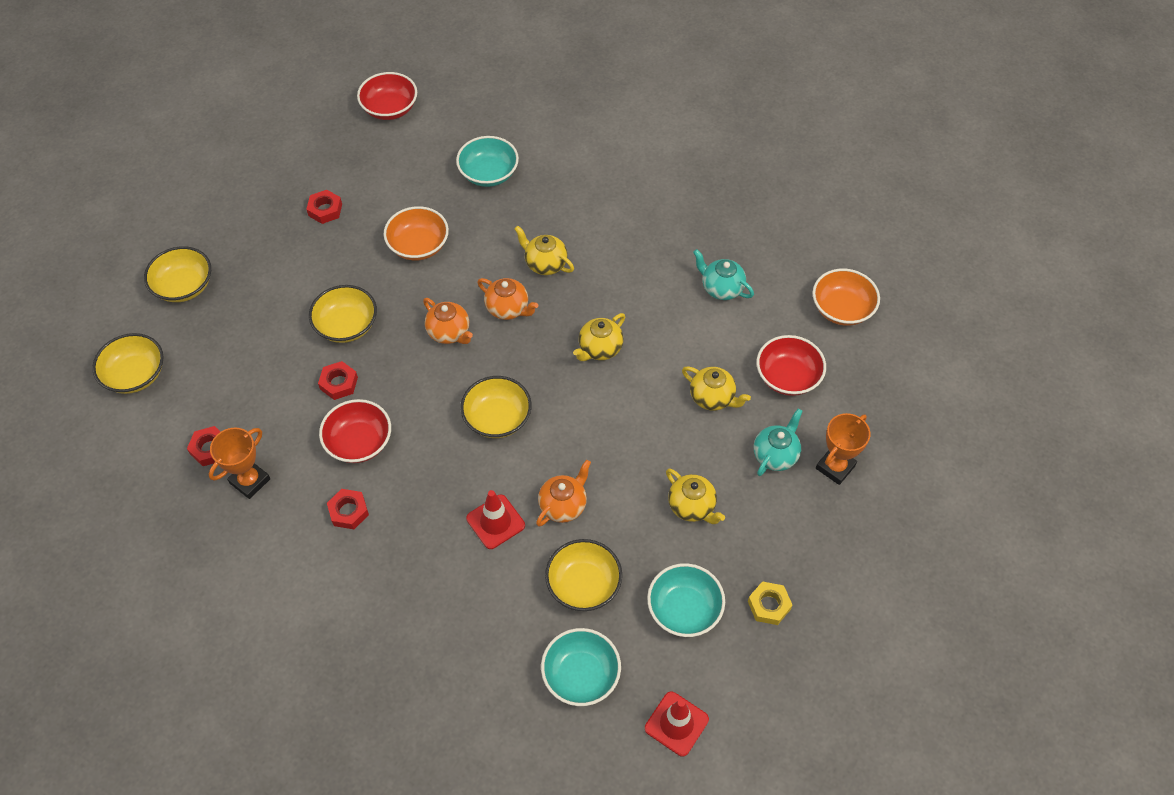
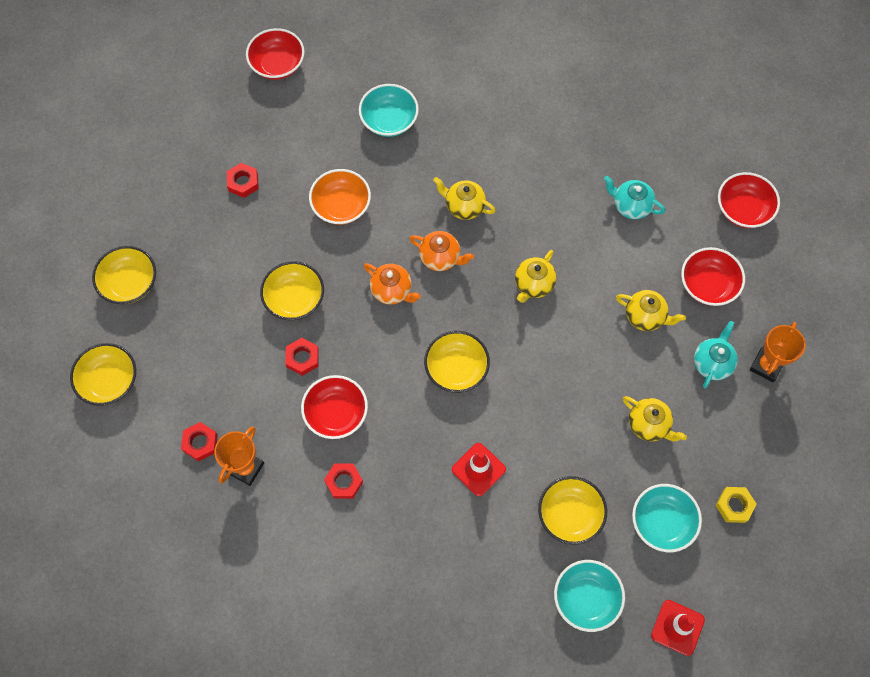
camera: 10 degrees left, 10 degrees up
orange teapot [536,460,591,527] -> none
orange bowl [813,269,880,326] -> red bowl [718,172,780,228]

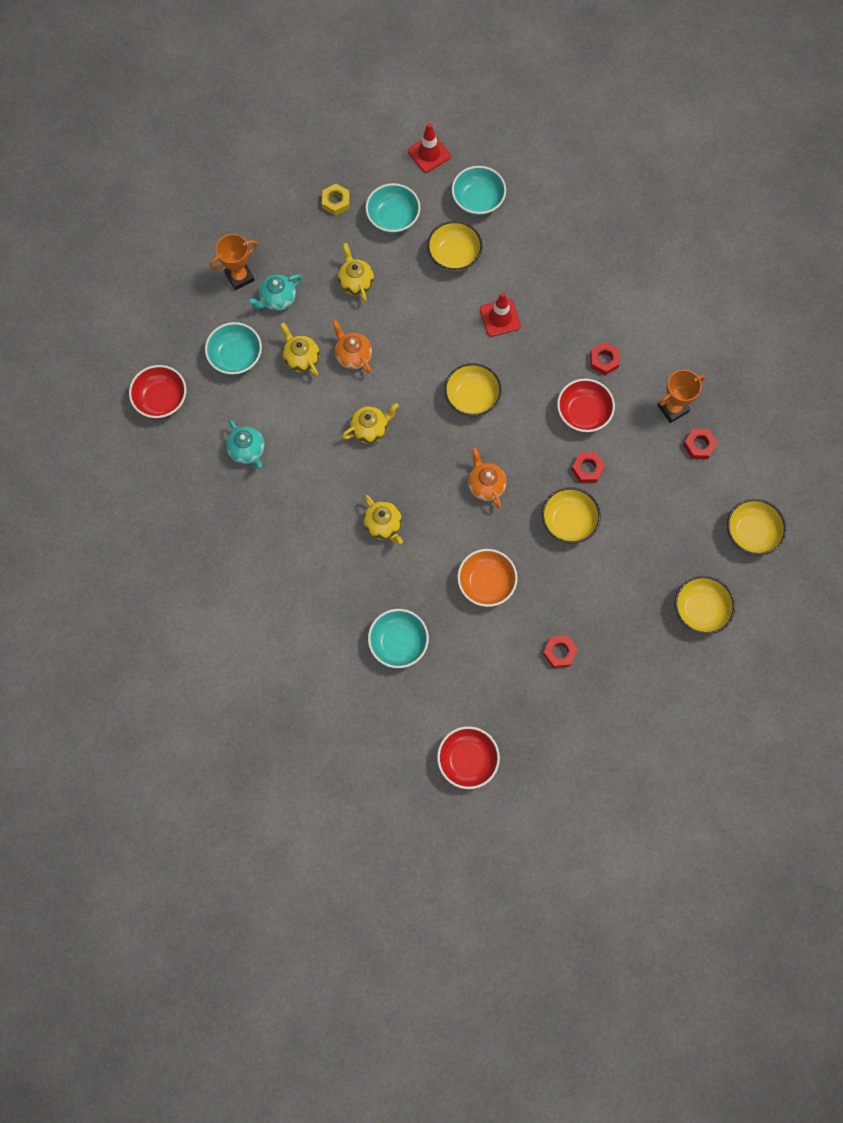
camera: 150 degrees left, 5 degrees up
orange teapot [409,231,474,271] -> orange teapot moved to [332,320,372,373]
red bowl [681,247,745,306] -> turquoise bowl [205,322,262,375]

